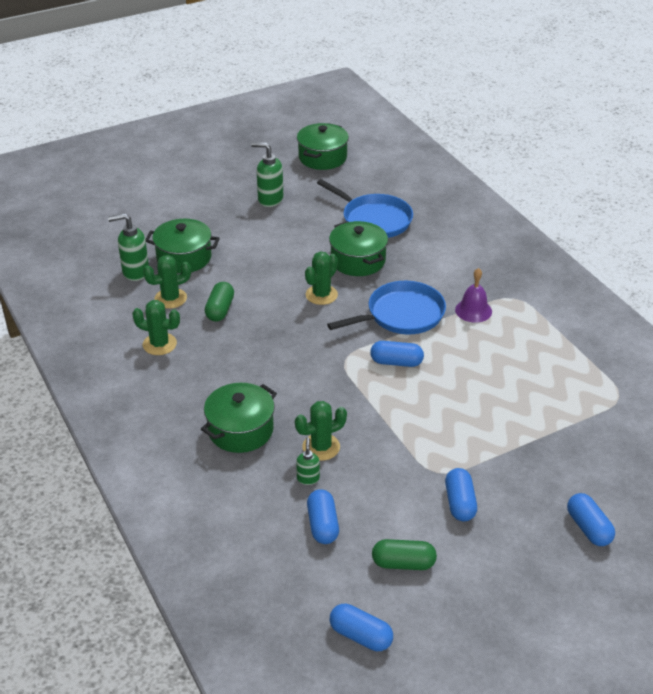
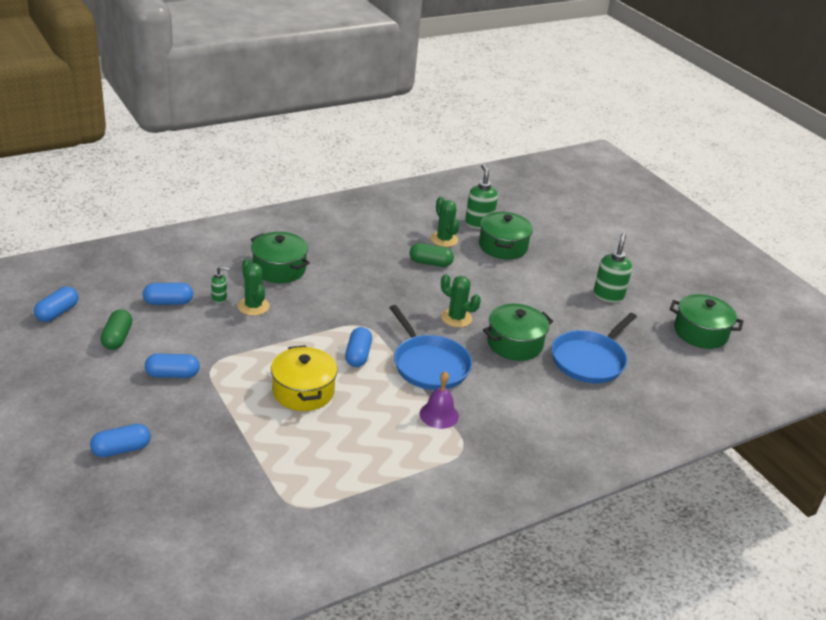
camera: 85 degrees right, 5 degrees down
green cactus [132,300,180,355] -> none
none -> yellow pot [271,345,338,411]

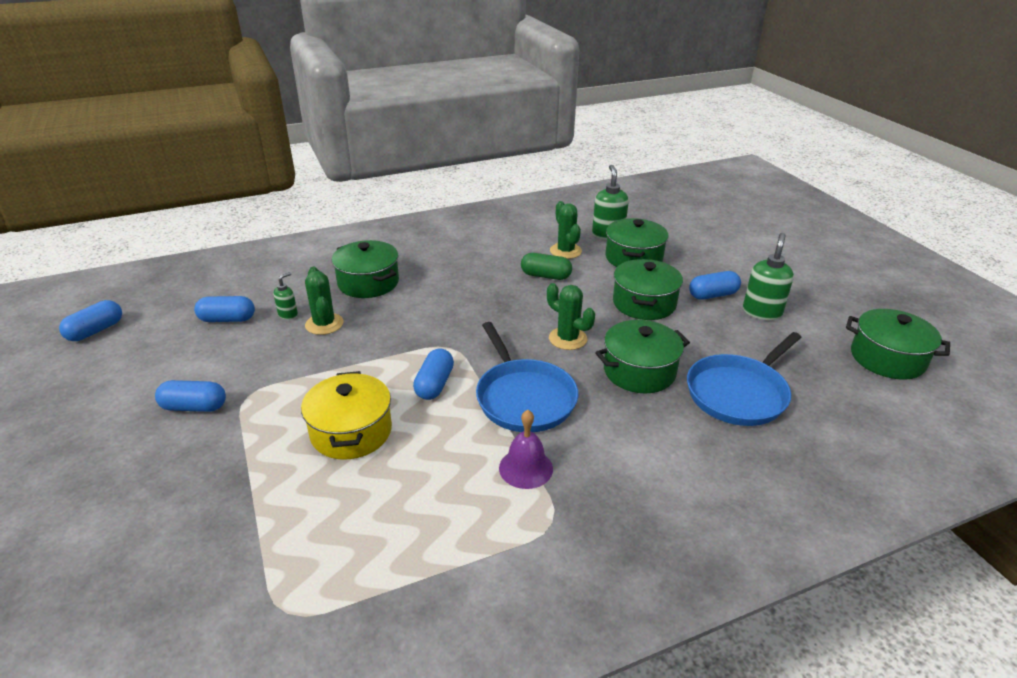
camera: 10 degrees right, 0 degrees up
blue capsule [90,424,151,457] -> blue capsule moved to [689,271,741,300]
green capsule [101,309,132,350] -> none
green soap dispenser [211,266,229,303] -> green soap dispenser turned 60 degrees counterclockwise [273,272,298,320]
none -> green pot [613,259,683,320]

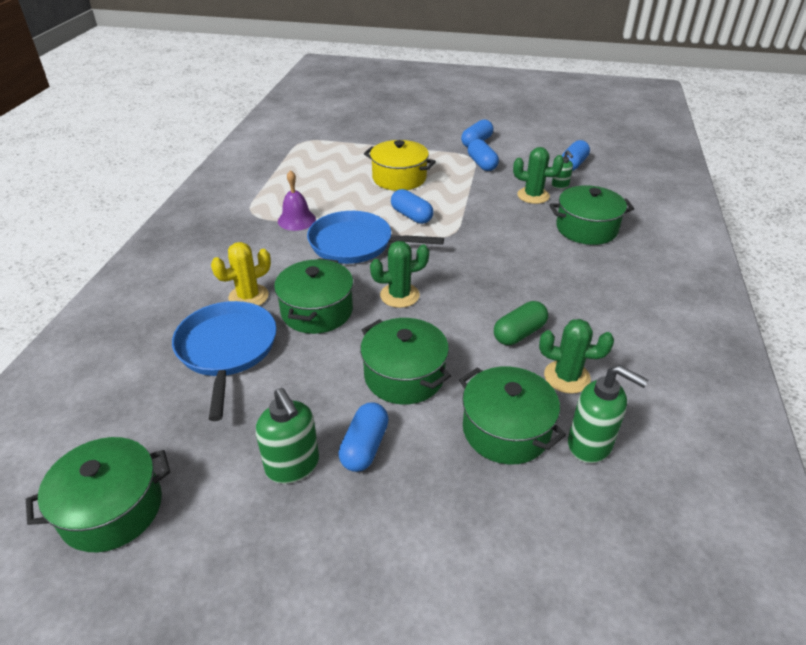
camera: 125 degrees right, 5 degrees up
blue capsule [59,300,122,341] -> blue capsule moved to [468,139,499,171]
none -> yellow cactus [211,242,271,306]

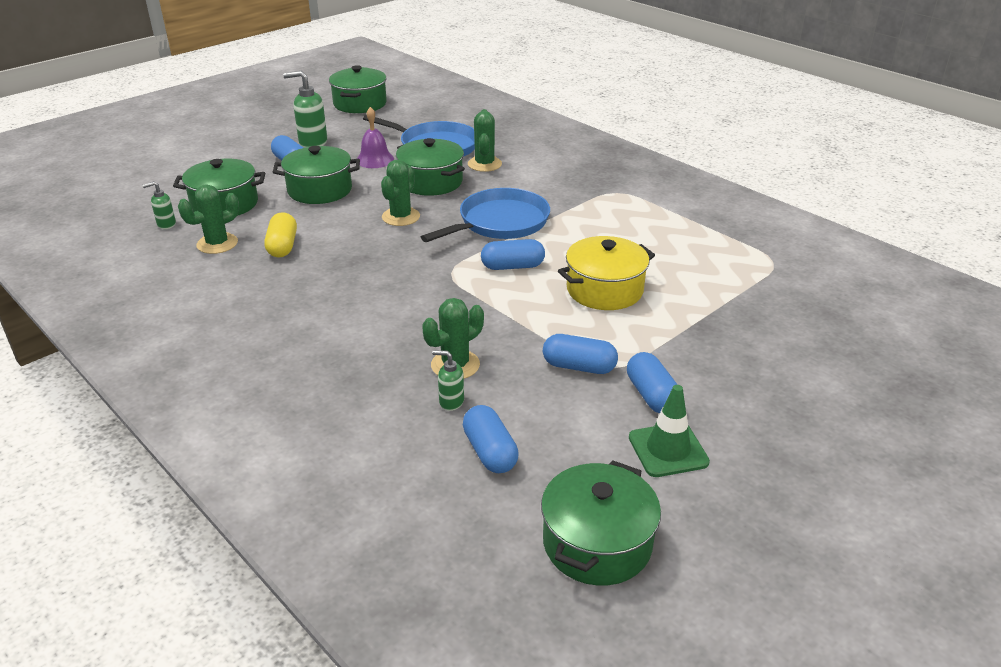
camera: 125 degrees right, 5 degrees down
yellow cactus [211,242,271,306] -> green cactus [468,109,502,172]
purple bell [278,170,316,231] -> purple bell moved to [357,107,394,168]
green capsule [494,301,548,345] -> yellow capsule [264,212,297,258]
green pot [549,185,634,245] -> green pot moved to [541,460,661,586]
green soap dispenser [568,365,648,463] -> green soap dispenser [142,181,176,229], size x0.55
none -> green traffic cone [629,385,710,477]

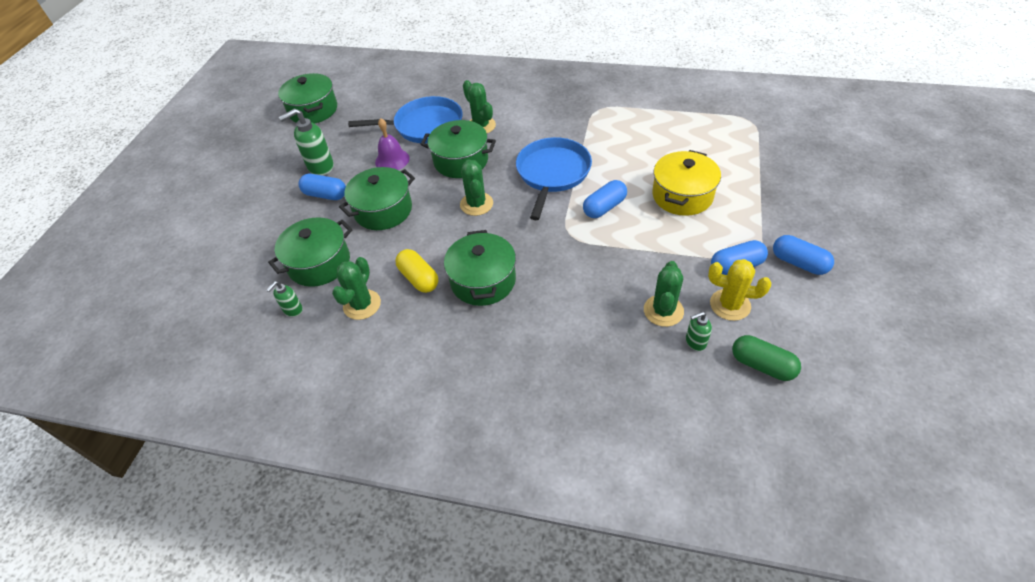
camera: 30 degrees left, 15 degrees up
blue capsule [463,405,519,473] -> green capsule [732,335,801,381]
green pot [541,460,661,586] -> green pot moved to [444,230,516,306]
green traffic cone [629,385,710,477] -> none
none -> yellow cactus [708,259,771,321]

